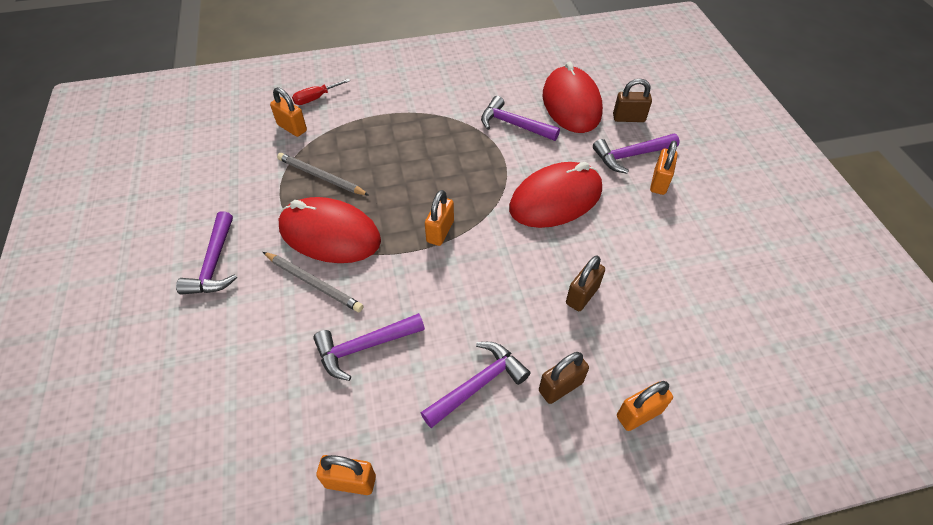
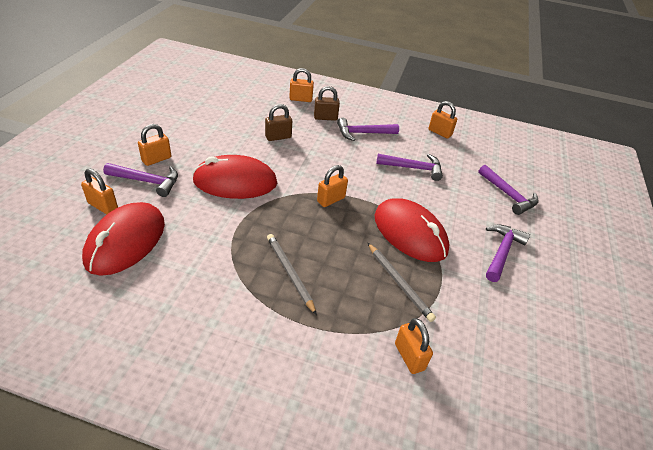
camera: 155 degrees left, 10 degrees down
grey pencil [263,252,363,312] -> grey pencil moved to [267,234,317,315]
red screwdriver [292,78,350,105] -> none
purple hammer [481,96,560,141] -> purple hammer moved to [478,165,539,215]
brown padlock [613,79,652,122] -> orange padlock [81,168,118,214]

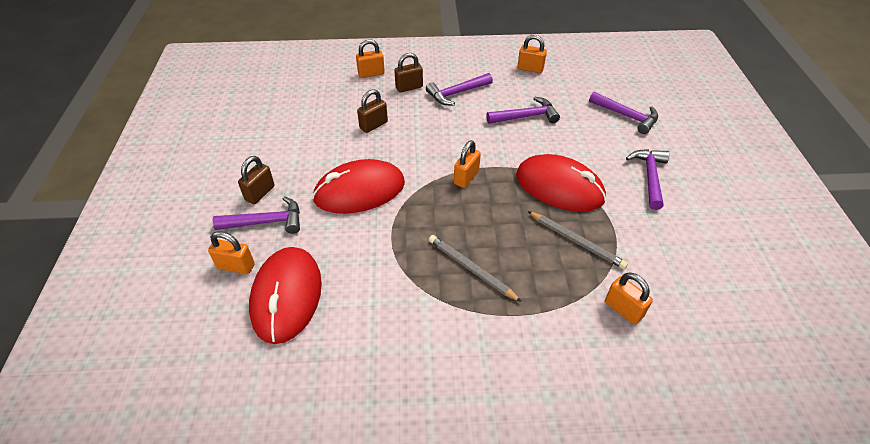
camera: 15 degrees left, 5 degrees up
orange padlock [138,124,171,166] -> brown padlock [238,156,275,204]

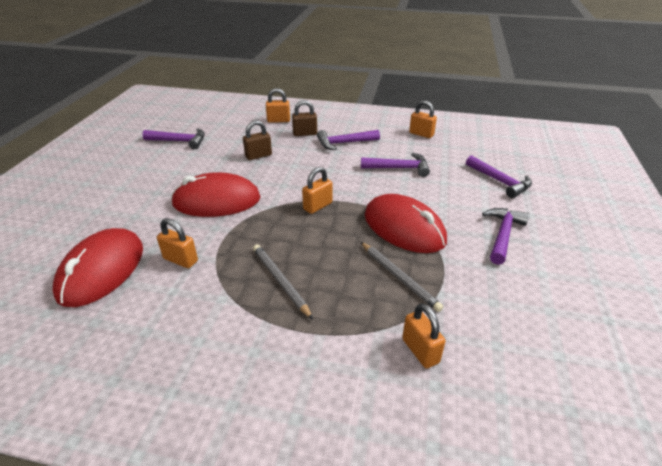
camera: 15 degrees right, 10 degrees down
orange padlock [208,231,255,274] -> orange padlock moved to [157,218,198,268]
purple hammer [213,196,300,234] -> purple hammer moved to [142,128,205,149]
brown padlock [238,156,275,204] -> none

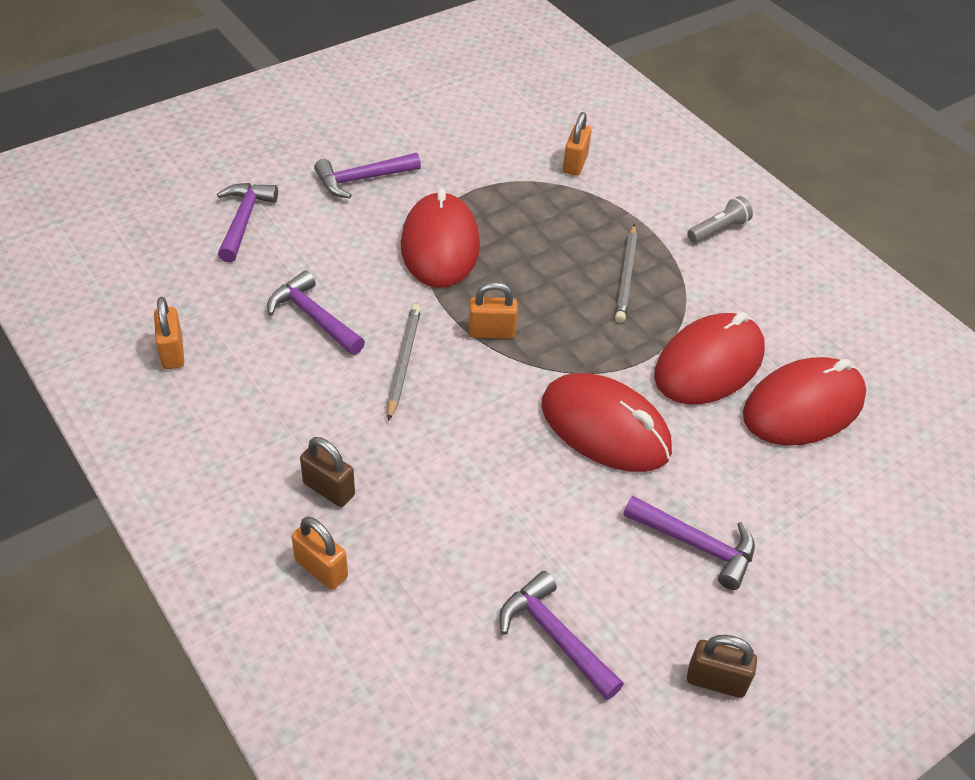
camera: 140 degrees left, 10 degrees up
orange padlock [157,218,198,268] -> red mouse [654,312,765,405]
brown padlock [243,121,272,160] -> brown padlock moved to [687,635,757,698]
purple hammer [317,130,380,150] -> purple hammer moved to [623,496,755,590]
grey pencil [361,242,443,312] -> grey pencil moved to [387,304,421,421]
none -> grey flashlight [687,196,753,243]

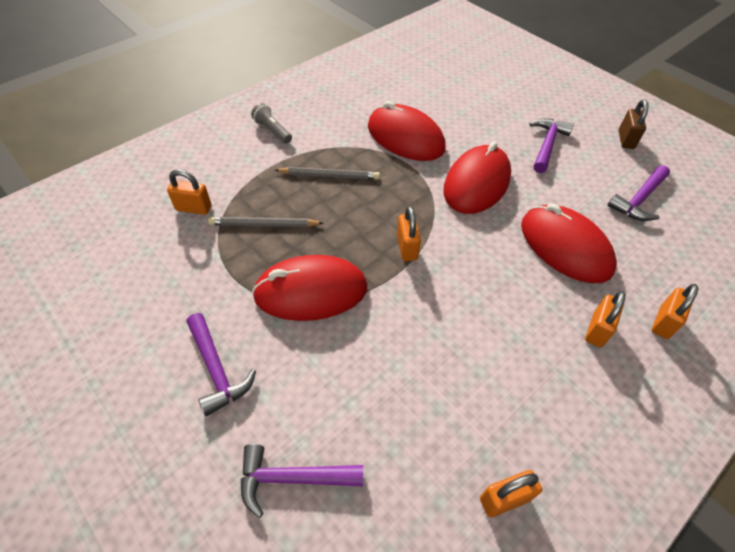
camera: 95 degrees left, 5 degrees up
purple hammer [267,270,365,355] -> none
brown padlock [300,437,355,507] -> orange padlock [585,291,626,347]
grey pencil [387,304,421,421] -> grey pencil moved to [208,217,324,227]
red mouse [743,357,866,446] -> red mouse moved to [521,204,617,283]

